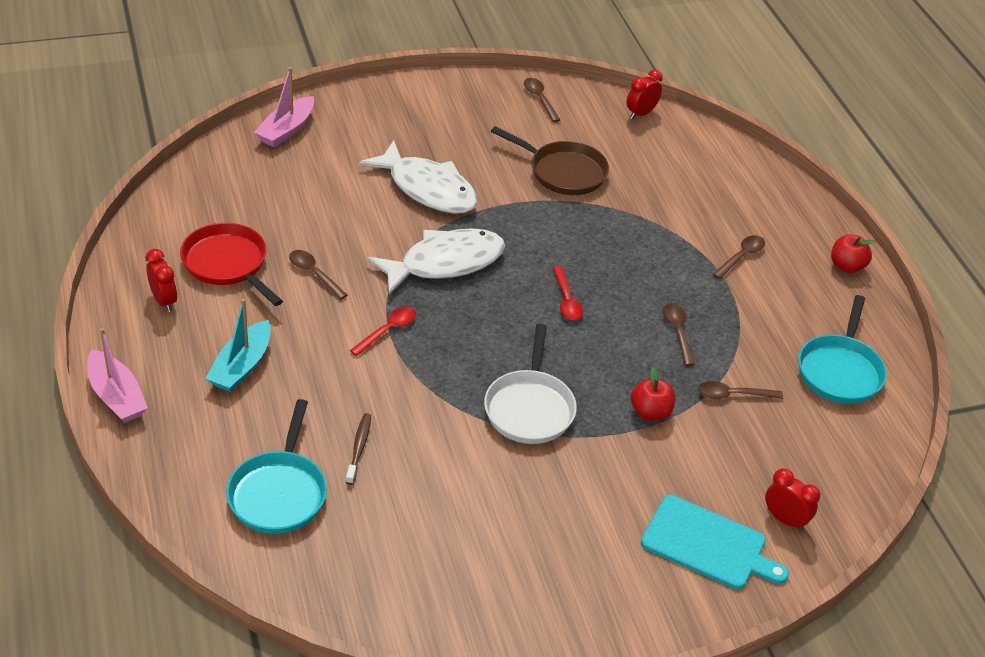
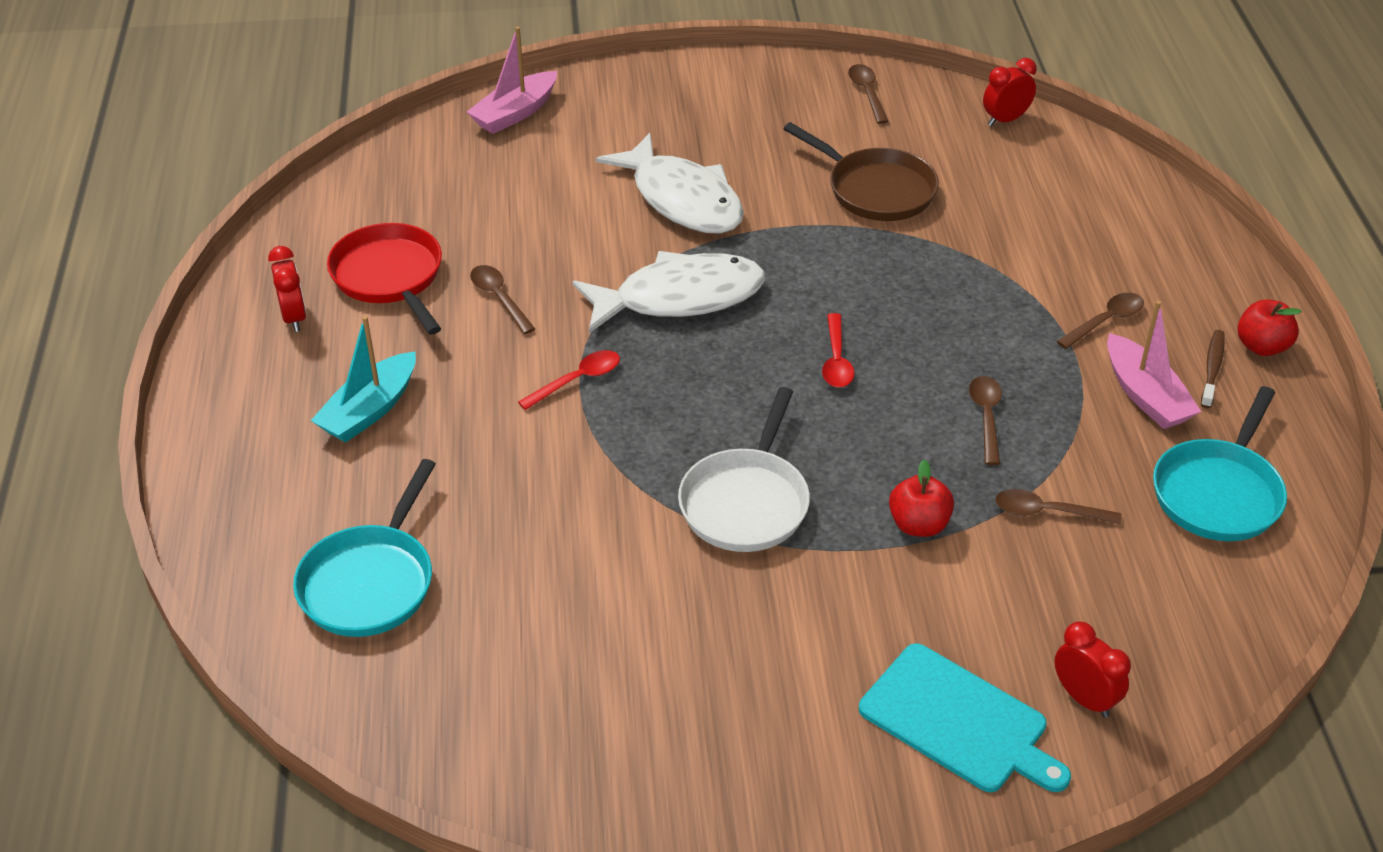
camera: 15 degrees right, 0 degrees up
pink boat [87,328,148,423] -> pink boat moved to [1107,301,1202,429]
brown toothbrush [346,413,371,485] -> brown toothbrush moved to [1201,330,1225,408]

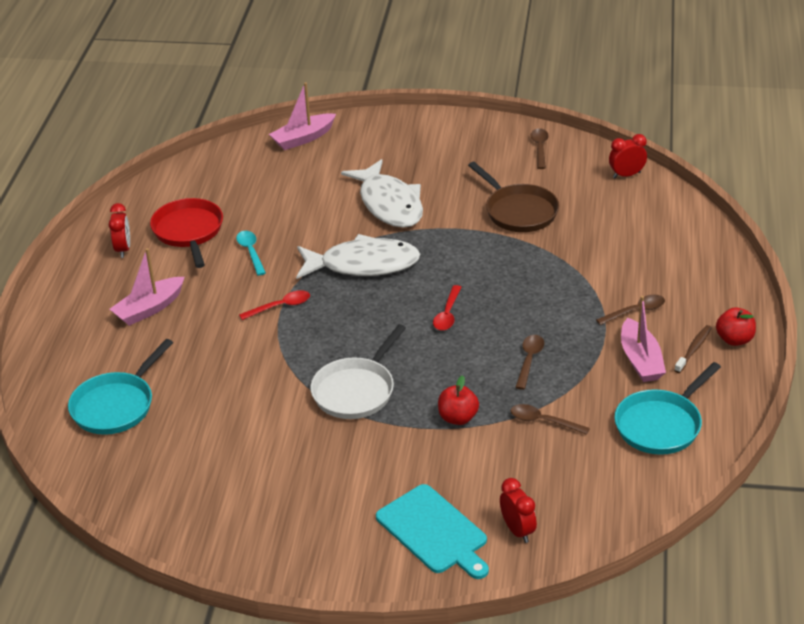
camera: 15 degrees right, 5 degrees down
turquoise boat [311,316,416,442] -> pink boat [110,248,185,326]
brown spoon [470,265,535,334] -> turquoise spoon [236,231,266,276]

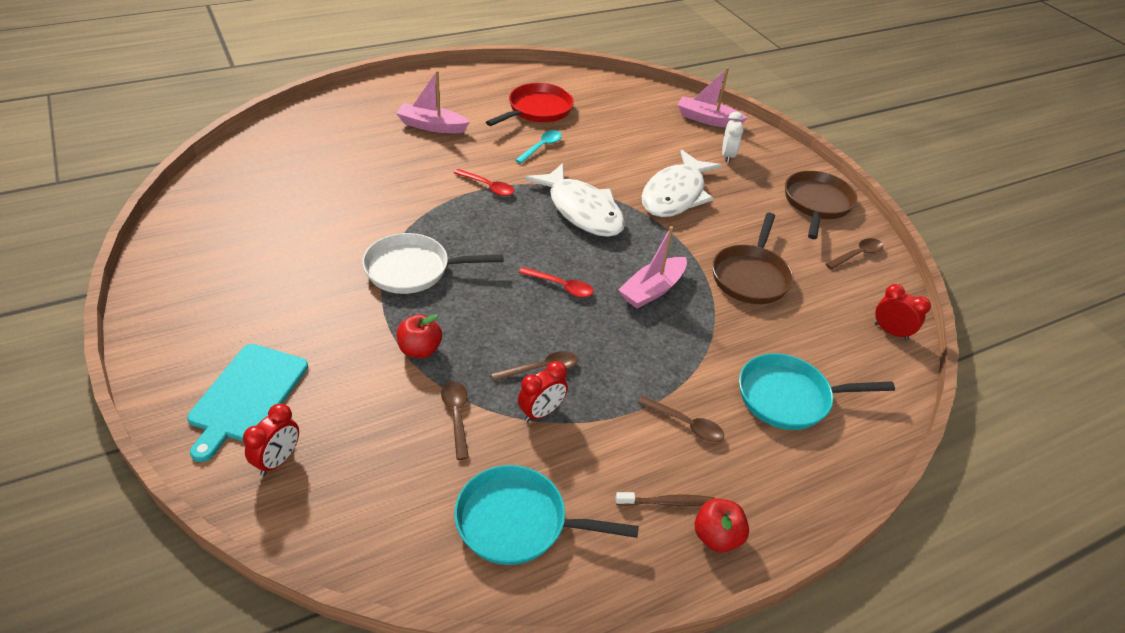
camera: 50 degrees right, 5 degrees up
turquoise pan [68,339,173,435] -> turquoise pan moved to [739,353,895,430]
red clock [109,203,130,258] -> red clock moved to [518,361,568,422]
red spoon [433,285,461,331] -> red spoon turned 135 degrees counterclockwise [519,267,594,297]
pink boat [621,296,666,382] -> pink boat moved to [619,226,687,309]
none -> white clock [722,112,743,163]
none -> brown pan [785,171,857,239]

